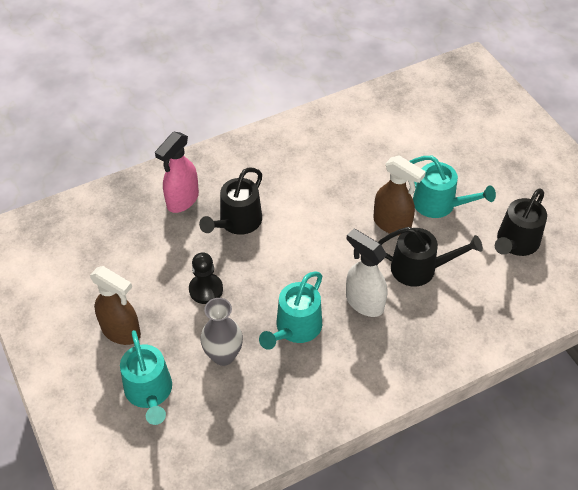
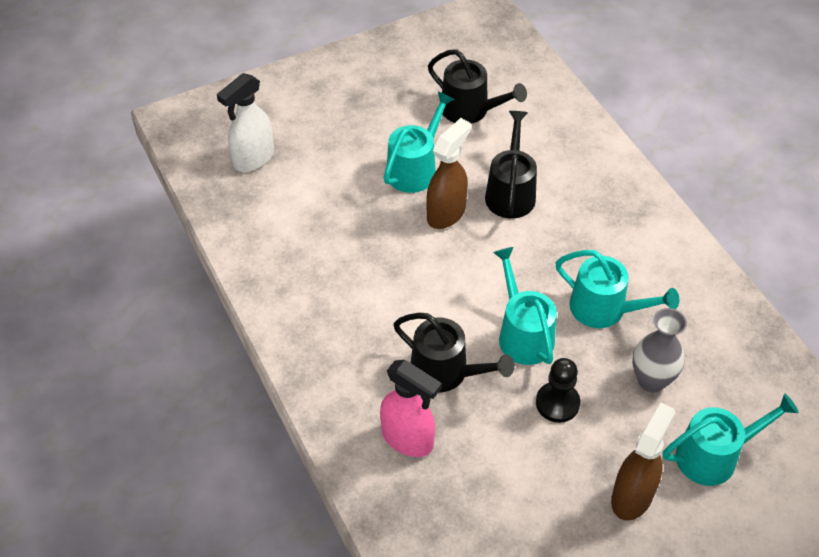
camera: 90 degrees left, 0 degrees up
white spray bottle [346,229,387,317] -> white spray bottle moved to [217,73,274,172]
none -> turquoise watering can [493,247,557,365]

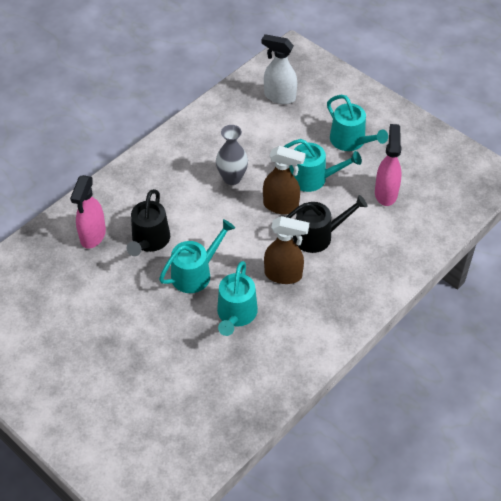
camera: 70 degrees right, 0 degrees up
black watering can [428,49,527,124] -> pink spray bottle [375,124,402,206]
black pawn [536,358,580,423] -> none
brown spray bottle [611,403,675,520] -> brown spray bottle moved to [264,216,309,284]
grey vase [632,308,687,392] -> grey vase moved to [216,125,248,185]
turquoise watering can [663,393,799,486] -> turquoise watering can moved to [327,95,388,151]

